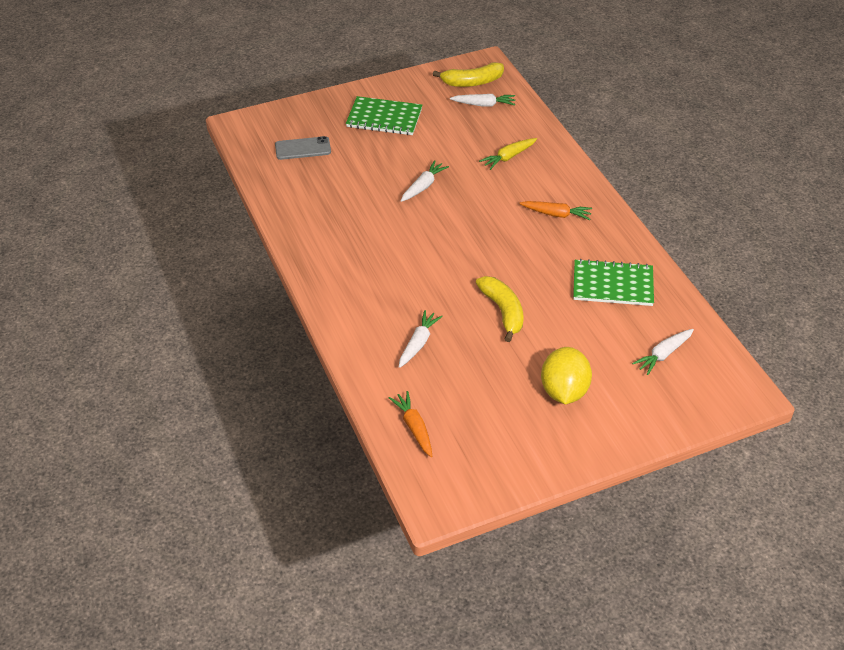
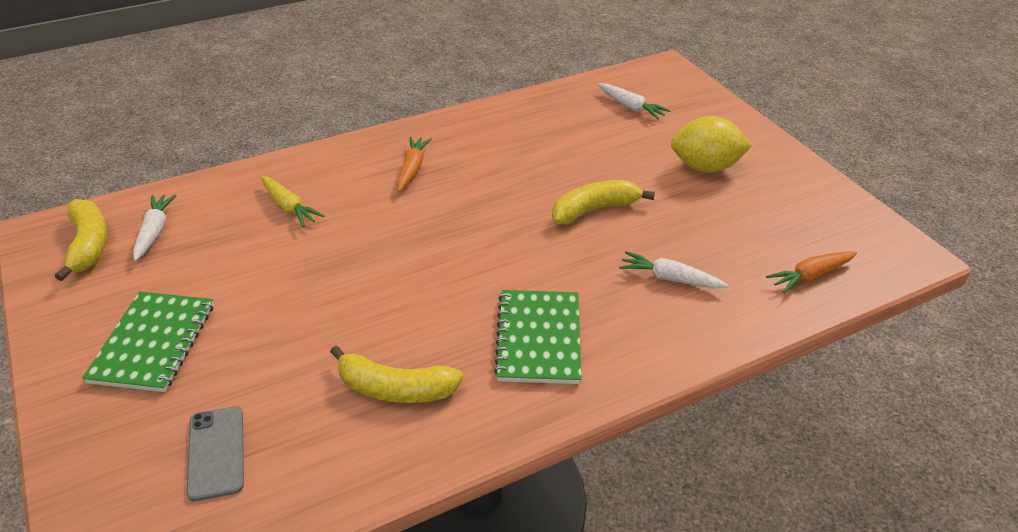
camera: 95 degrees left, 5 degrees down
white carrot [401,160,449,202] -> none
green notebook [573,259,654,306] -> green notebook moved to [494,290,582,384]
none -> yellow banana [330,345,463,403]

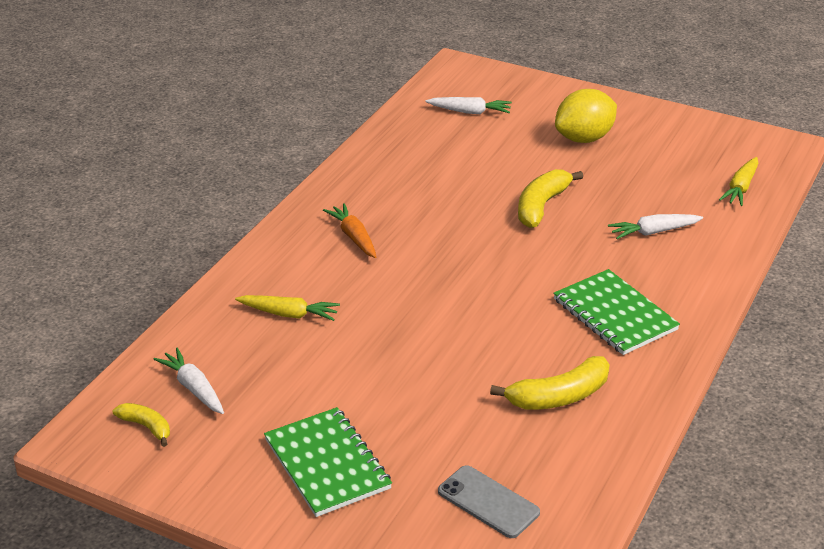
camera: 35 degrees left, 5 degrees down
yellow banana [55,199,108,281] -> yellow banana [113,403,170,447], size x0.59
orange carrot [766,251,857,293] -> yellow carrot [719,157,759,206]

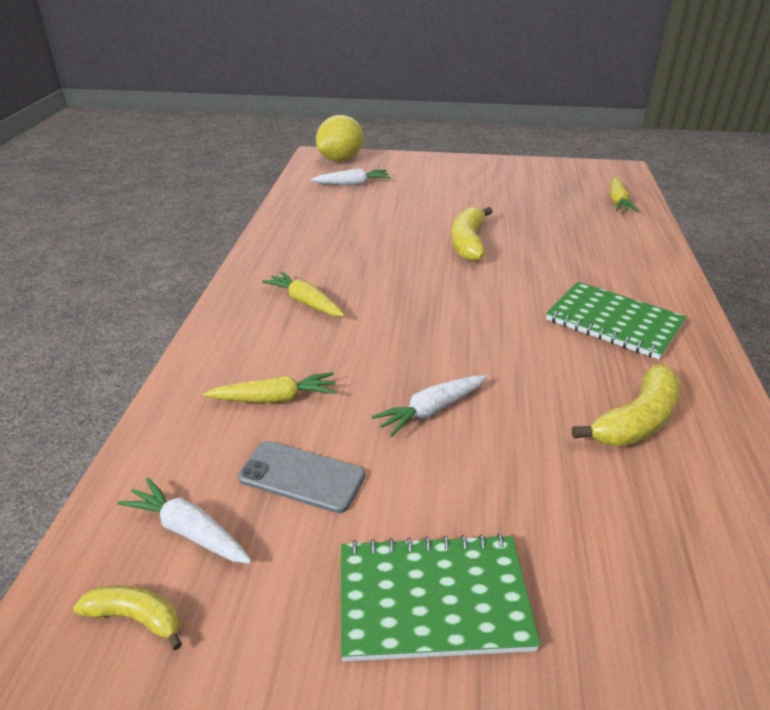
camera: 20 degrees left, 0 degrees up
green notebook [264,407,392,517] -> green notebook turned 45 degrees counterclockwise [341,534,541,661]
orange carrot [323,203,376,258] -> yellow carrot [262,271,345,317]
grey phone [438,465,540,538] -> grey phone moved to [238,441,365,513]
yellow lemon [555,89,617,143] -> yellow lemon moved to [316,115,364,162]
white carrot [608,214,703,239] -> white carrot moved to [371,375,487,437]

